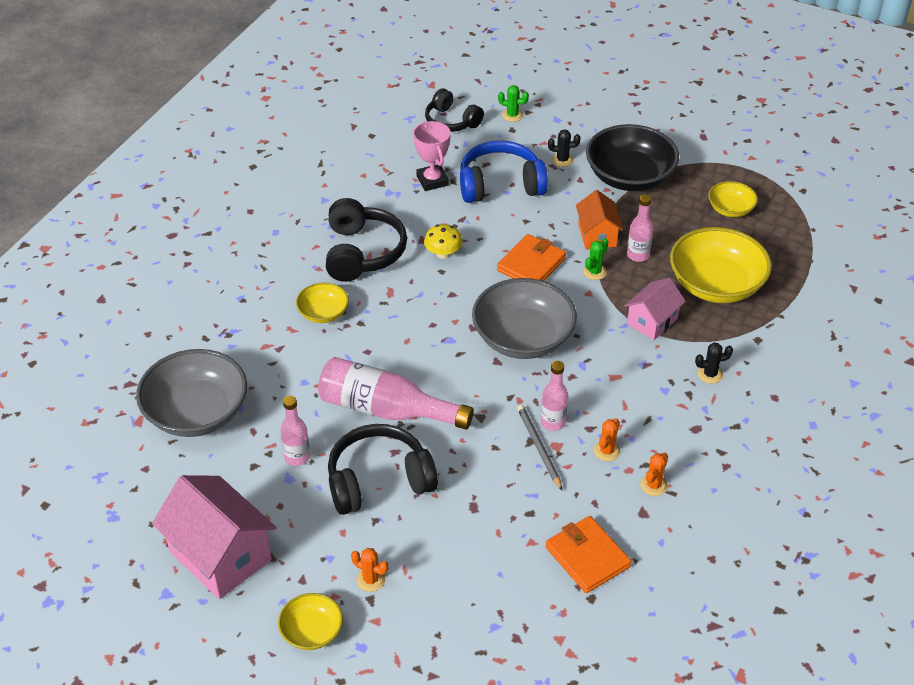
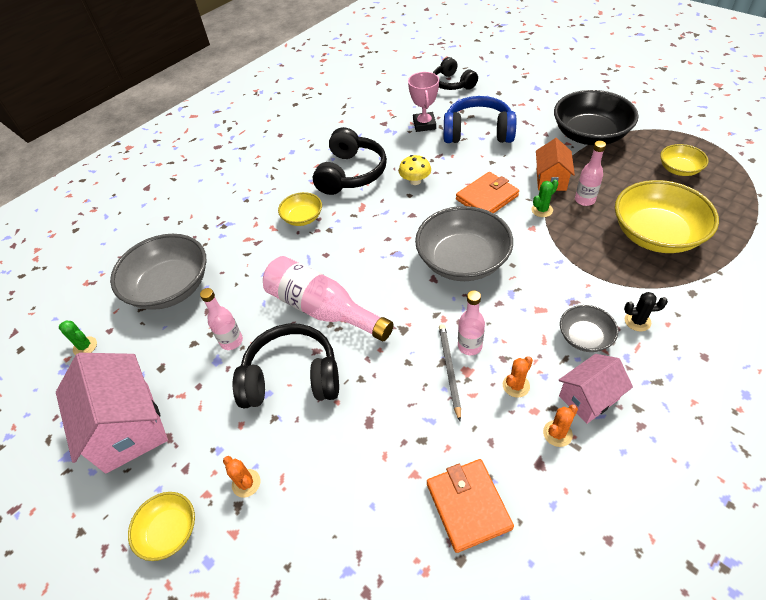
camera: 20 degrees right, 5 degrees up
green cactus [498,85,529,122] -> green cactus moved to [59,320,97,355]
black cactus [548,129,580,167] -> none
pink house [624,278,686,340] -> pink house moved to [558,354,633,424]
none -> grey bowl [560,305,618,352]

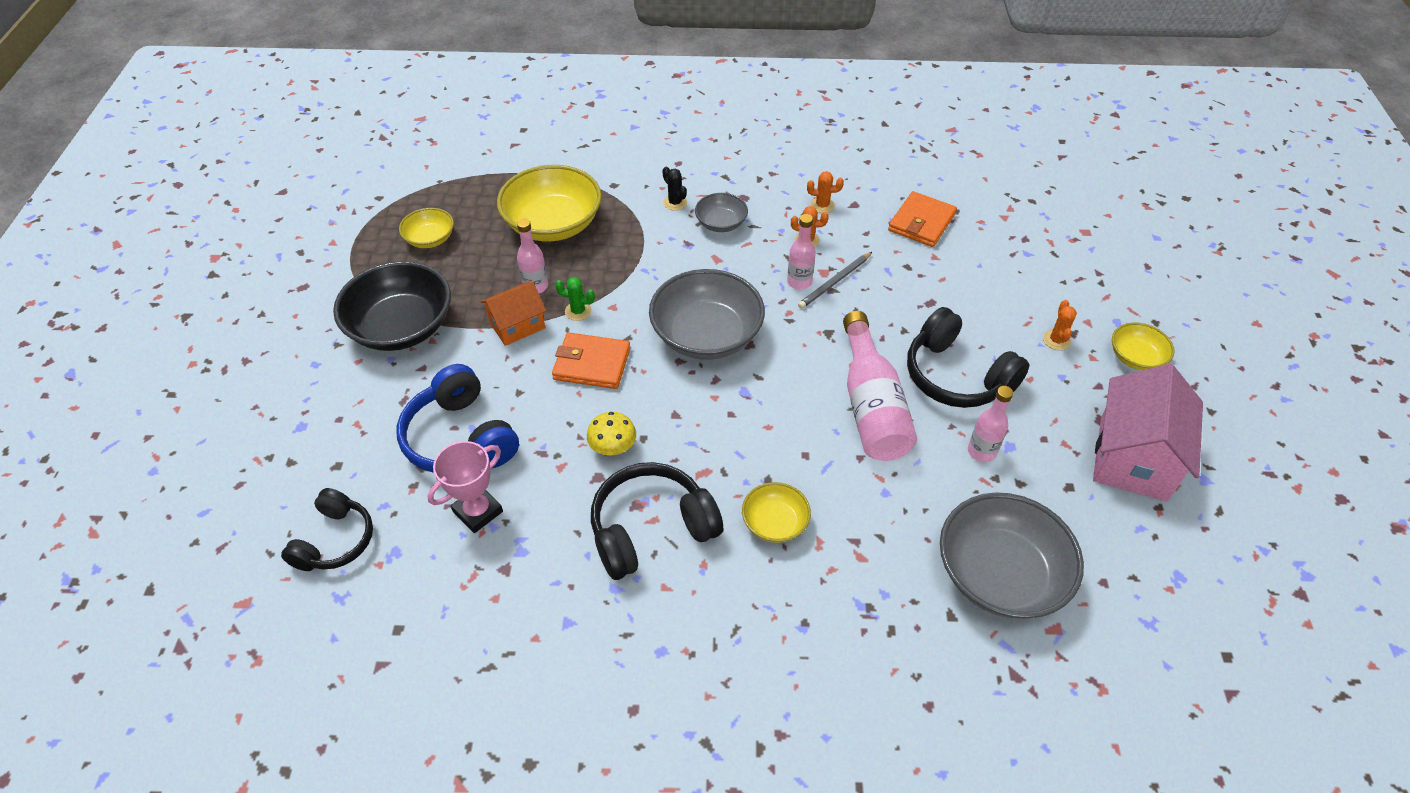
camera: 135 degrees left, 0 degrees up
green cactus [59,320,97,355] -> none
pink house [558,354,633,424] -> none

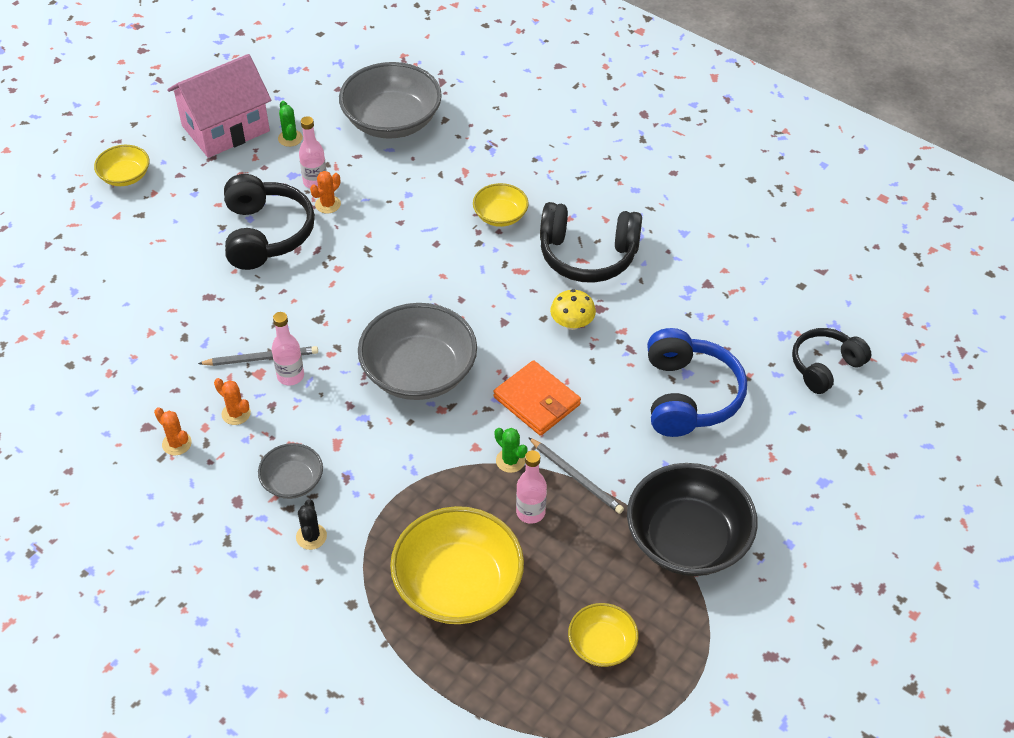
camera: 145 degrees left, 0 degrees up
pink trophy [428,441,503,533] -> none
orange house [480,281,546,346] -> grey pencil [528,437,624,514]
pink bottle [843,311,917,461] -> none
orange wallet [888,191,957,247] -> none
orange cactus [1043,300,1077,350] -> orange cactus moved to [310,171,341,214]
none -> green cactus [278,101,303,147]

